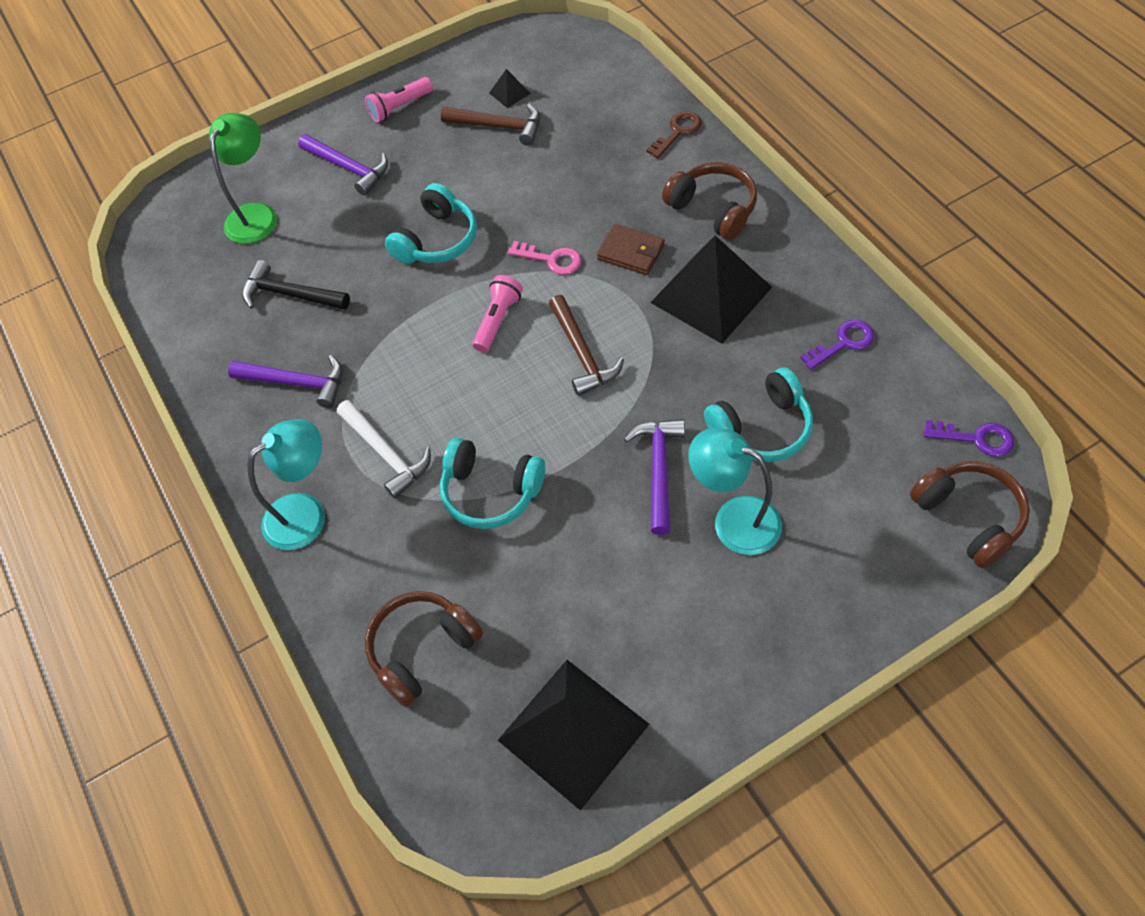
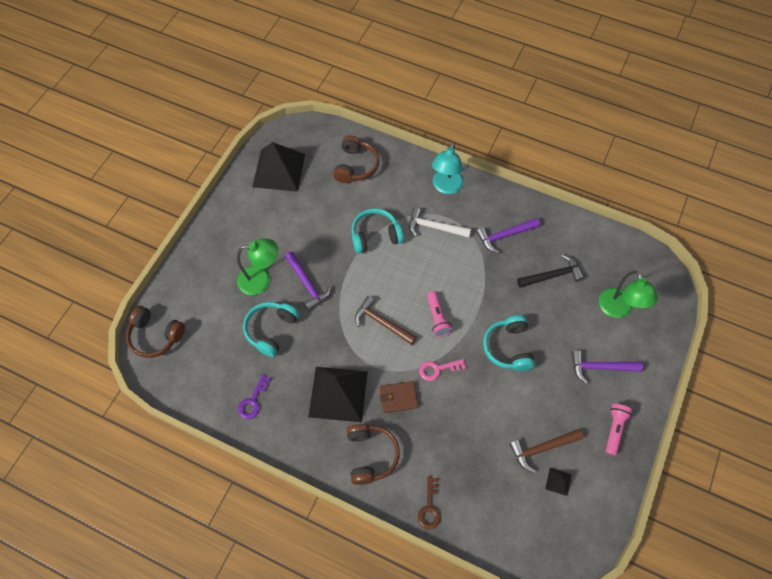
camera: 140 degrees right, 5 degrees up
brown headphones [662,162,757,240] -> brown headphones turned 105 degrees counterclockwise [347,424,400,485]
turquoise lamp [688,428,782,555] -> green lamp [237,238,278,295]
purple key [924,420,1014,457] -> none

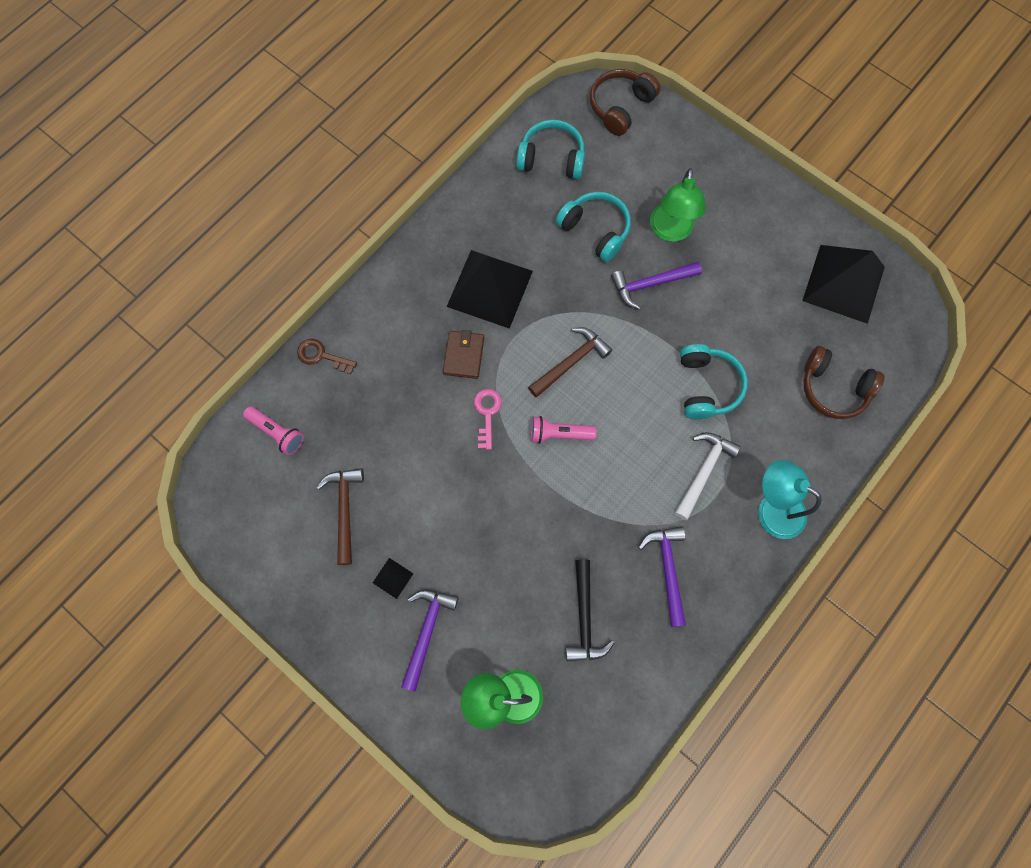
camera: 105 degrees right, 10 degrees up
purple key [238,374,271,419] -> none
brown headphones [347,424,400,485] -> none
turquoise headphones [483,316,535,371] -> turquoise headphones moved to [516,120,585,179]
black pyramid [545,468,572,496] -> black pyramid moved to [373,558,413,599]
pink flashlight [606,404,632,455] -> pink flashlight moved to [243,406,304,455]

